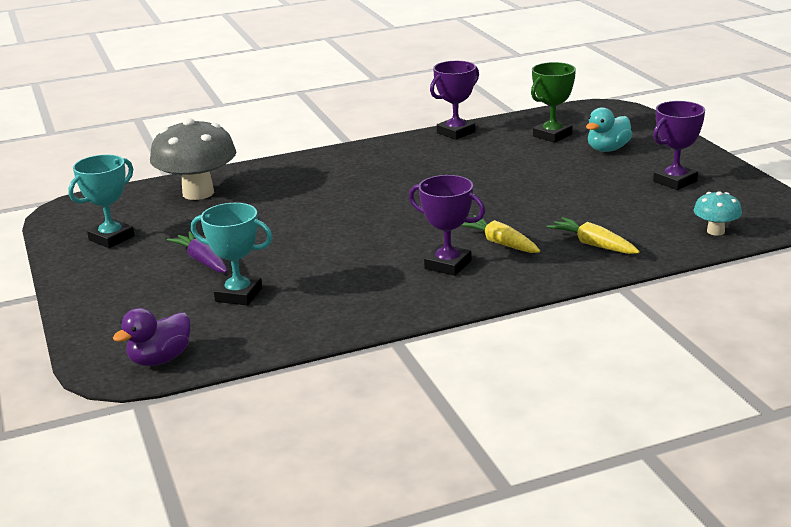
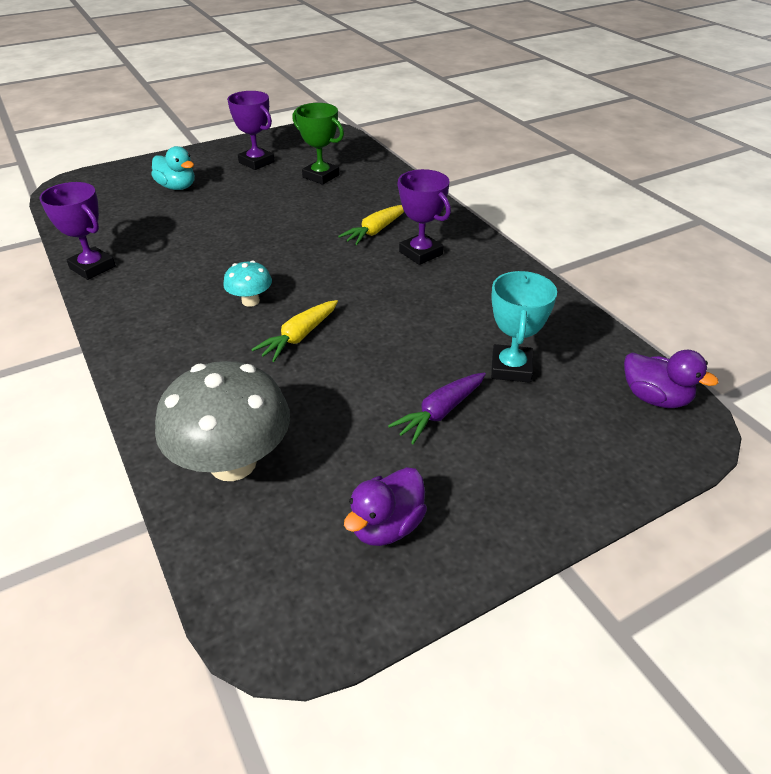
camera: 100 degrees left, 15 degrees up
turquoise trophy [68,155,135,248] -> purple duck [344,467,427,546]
purple trophy [409,175,485,276] -> purple trophy turned 60 degrees counterclockwise [397,169,451,265]
green trophy [531,62,576,143] -> green trophy moved to [292,103,344,185]
yellow carrot [546,217,640,254] -> yellow carrot moved to [251,300,338,362]
turquoise mushroom [694,191,742,236] -> turquoise mushroom moved to [223,261,272,307]

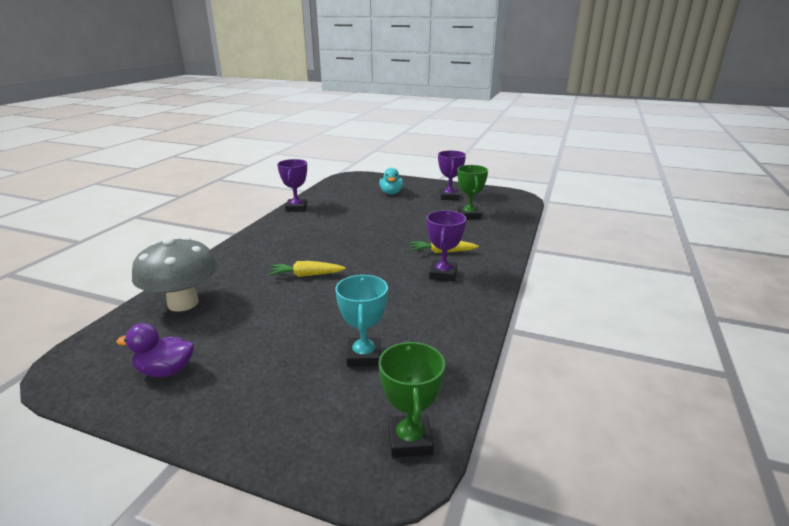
camera: 50 degrees right, 15 degrees down
turquoise mushroom [223,261,272,307] -> none
purple carrot [388,372,486,444] -> none
turquoise trophy [491,271,557,383] -> turquoise trophy turned 60 degrees counterclockwise [335,275,388,367]
purple duck [624,350,719,408] -> green trophy [379,341,445,458]

